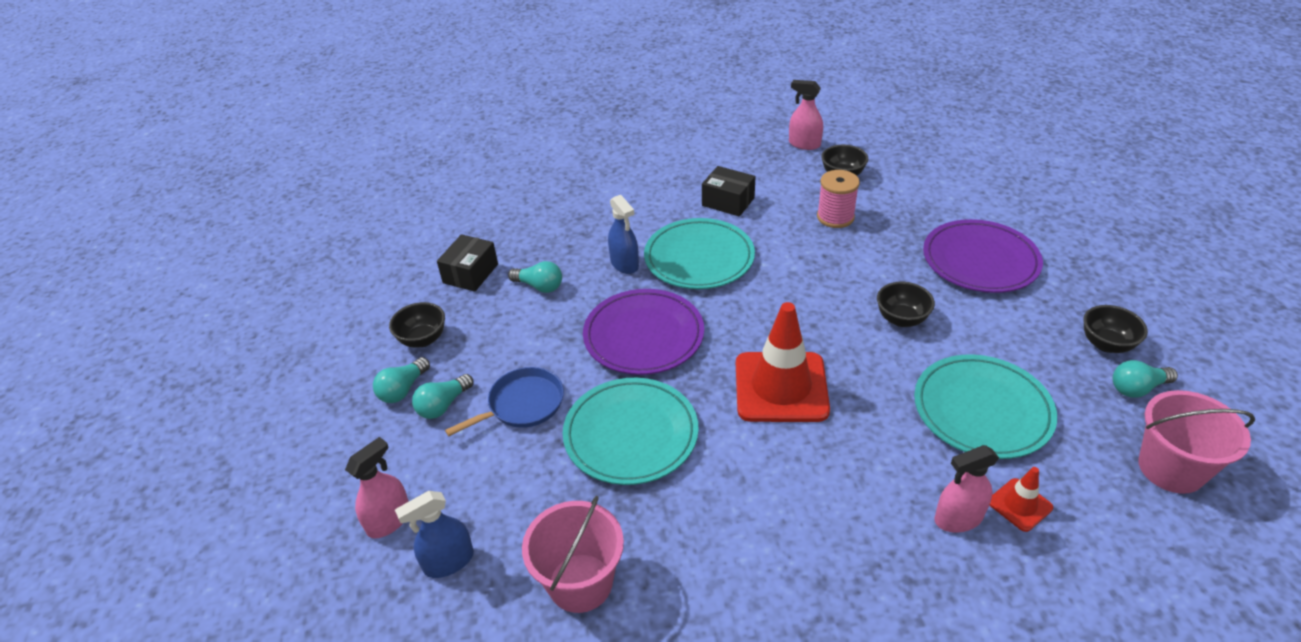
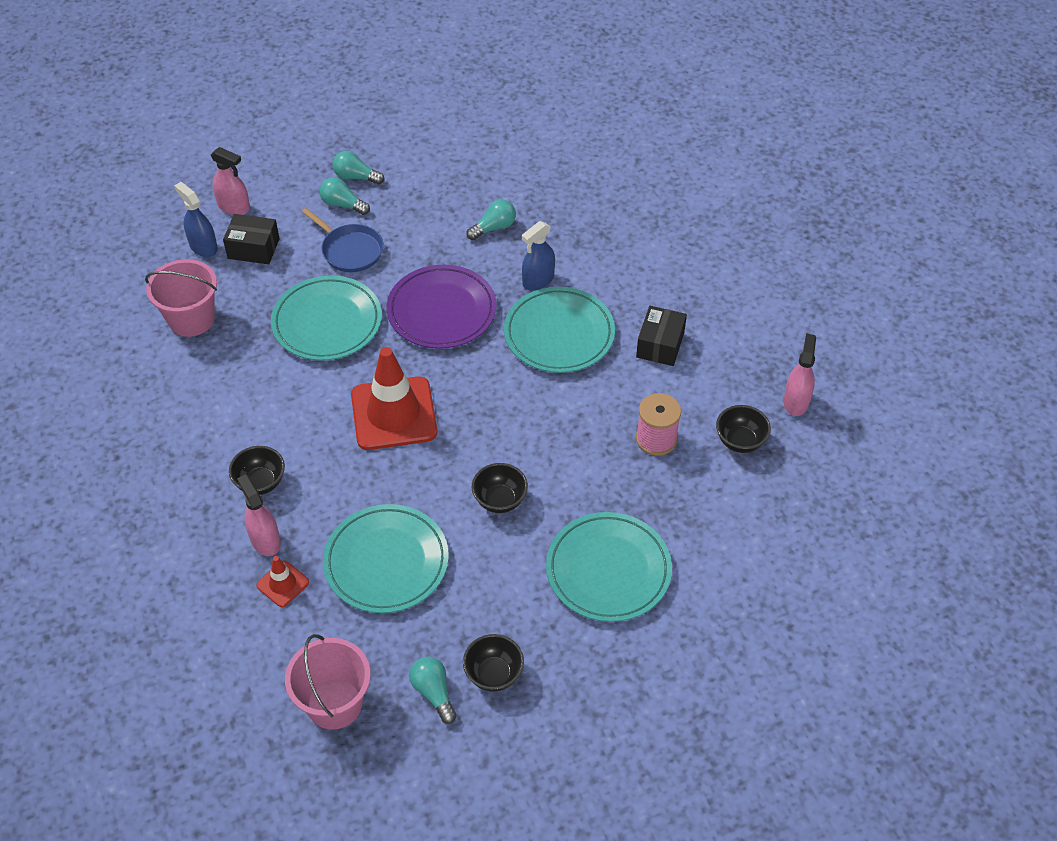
camera: 75 degrees right, 10 degrees up
black bowl [389,302,445,348] -> black bowl moved to [229,446,285,495]
black box [437,234,498,292] -> black box moved to [223,214,280,264]
turquoise light bulb [508,261,562,293] -> turquoise light bulb turned 135 degrees counterclockwise [466,200,516,240]
purple plate [923,219,1043,293] -> turquoise plate [546,512,672,622]

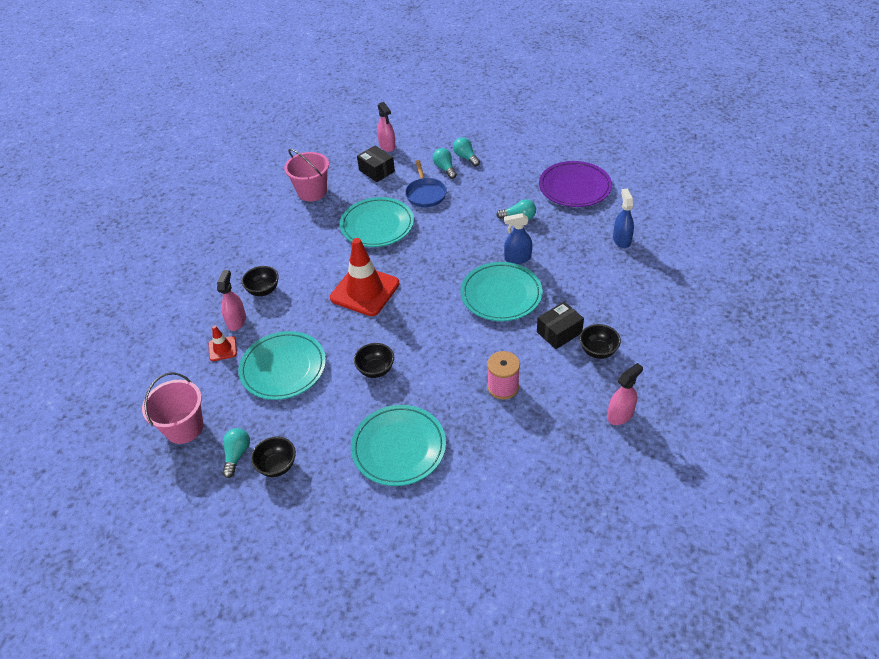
camera: 40 degrees right, 5 degrees down
blue spray bottle [174,182,218,257] -> blue spray bottle moved to [613,189,634,248]
purple plate [387,265,497,349] -> purple plate moved to [539,161,612,207]
black bowl [716,405,771,453] -> black bowl moved to [580,324,621,359]

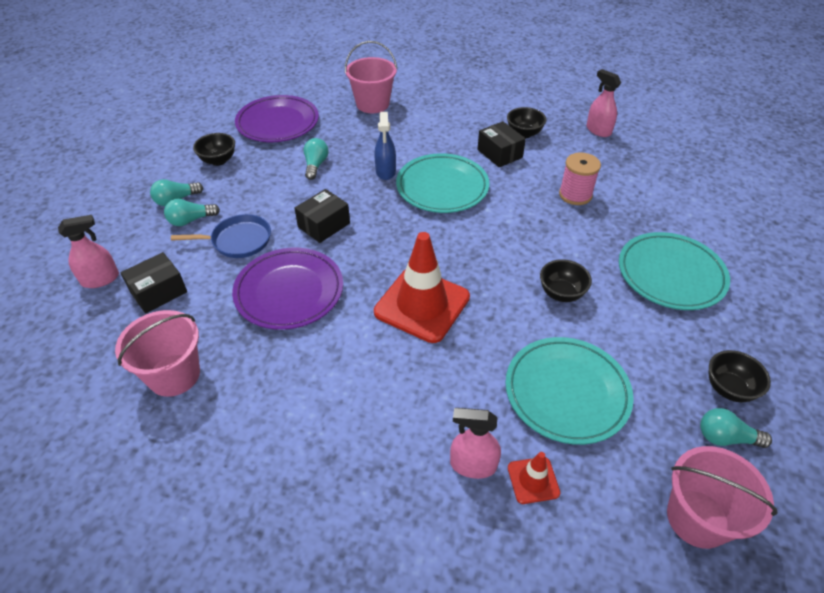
camera: 90 degrees left, 0 degrees up
black bowl [242,266,279,296] -> black bowl moved to [193,133,235,166]
turquoise plate [340,197,414,247] -> purple plate [232,248,343,330]
blue spray bottle [613,189,634,248] -> pink bucket [345,41,397,113]
none -> black box [294,189,350,243]

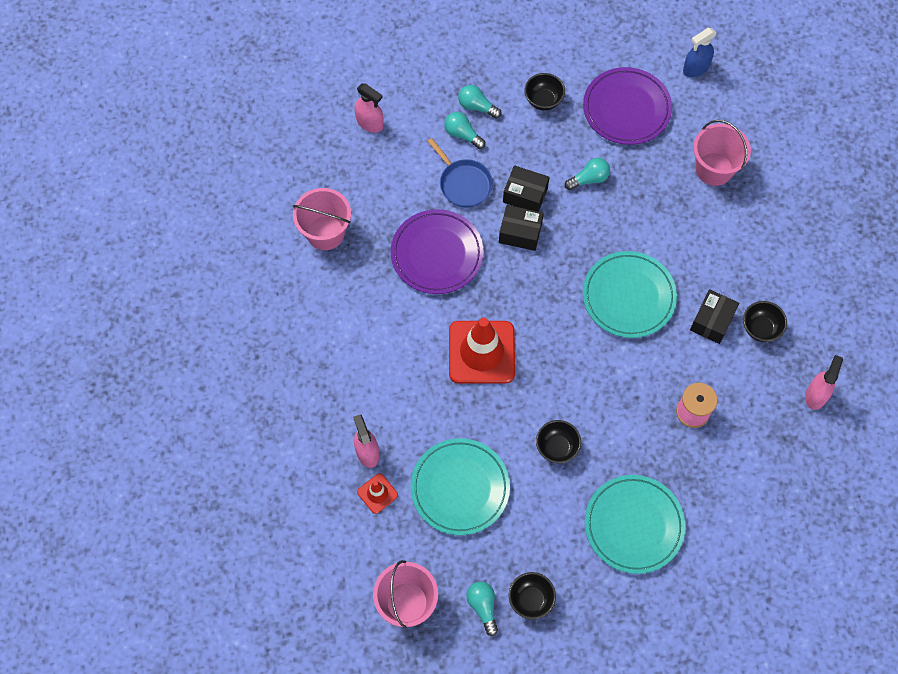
camera: 60 degrees right, 20 degrees up
black box [120,252,187,313] -> black box moved to [503,165,549,212]
blue spray bottle [374,112,396,180] -> blue spray bottle moved to [683,28,717,77]

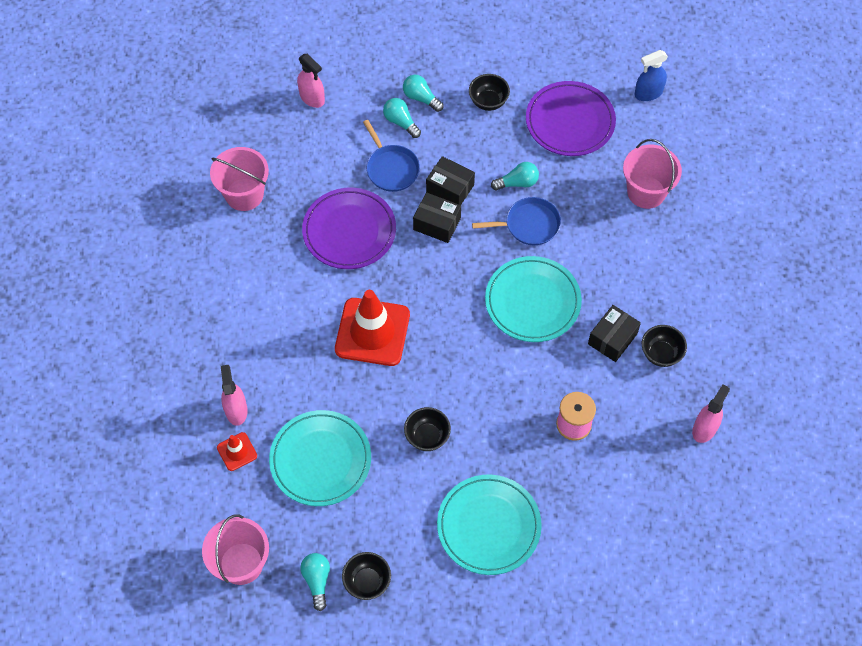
camera: 10 degrees right, 5 degrees down
none -> blue pan [472,197,561,245]

